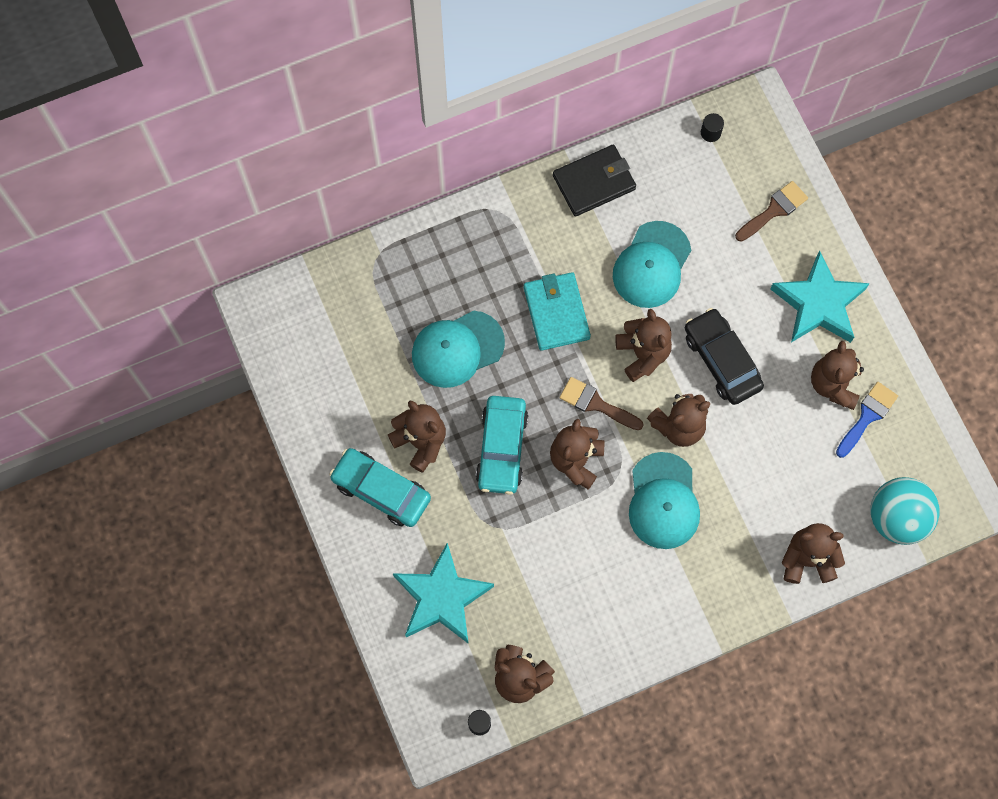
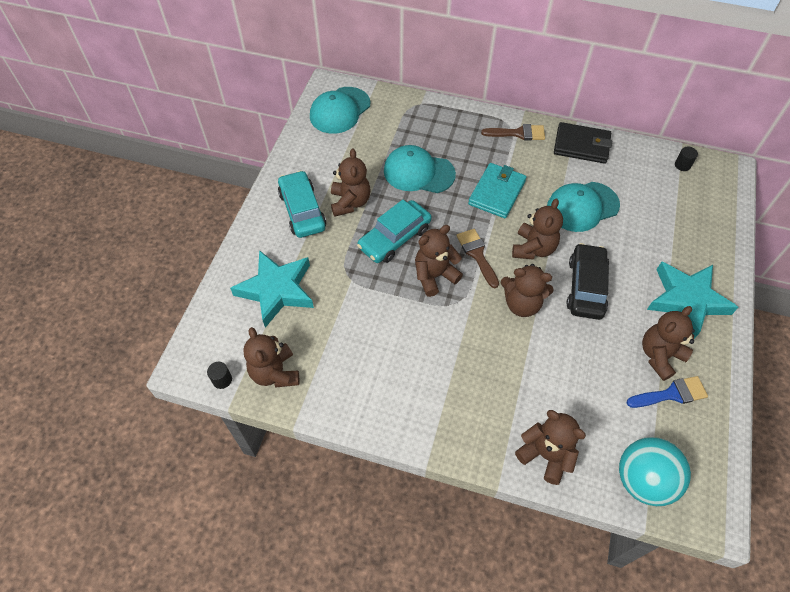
camera: 40 degrees right, 15 degrees down
turquoise cap [629,452,700,549] -> turquoise cap moved to [310,87,371,134]
brown brush [735,181,808,242] -> brown brush moved to [481,124,545,141]

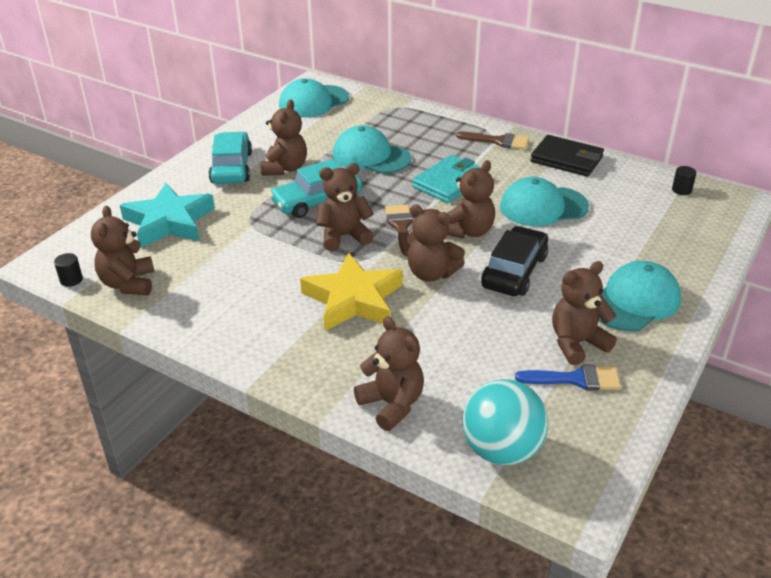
camera: 15 degrees right, 20 degrees down
turquoise star [647,261,738,339] -> turquoise cap [599,261,681,331]
none -> yellow star [300,252,403,331]

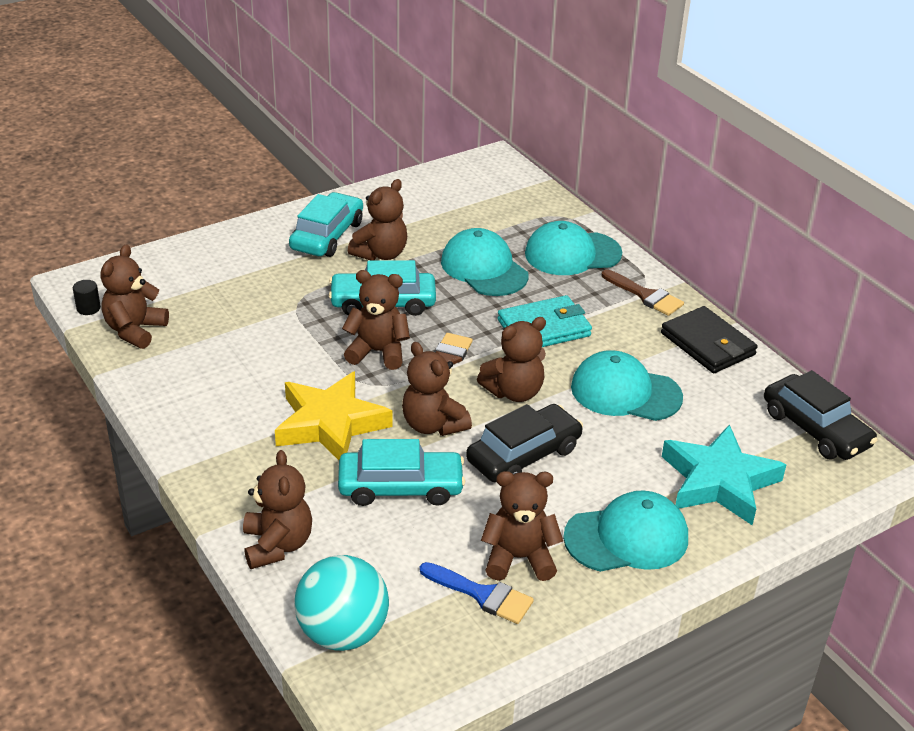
camera: 25 degrees right, 0 degrees up
turquoise star [120,183,215,248] -> turquoise star moved to [662,424,786,525]
turquoise cap [279,78,349,118] -> turquoise cap moved to [525,221,622,275]
black cylinder [672,166,697,195] -> black car [764,370,878,460]
none -> turquoise car [338,439,465,506]

